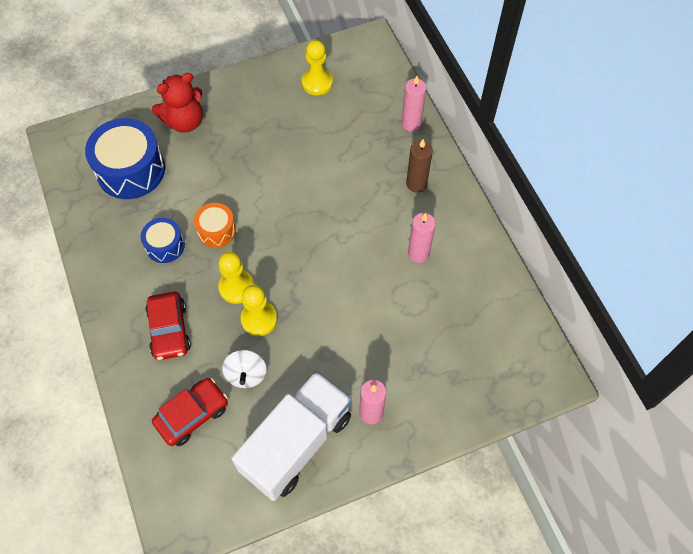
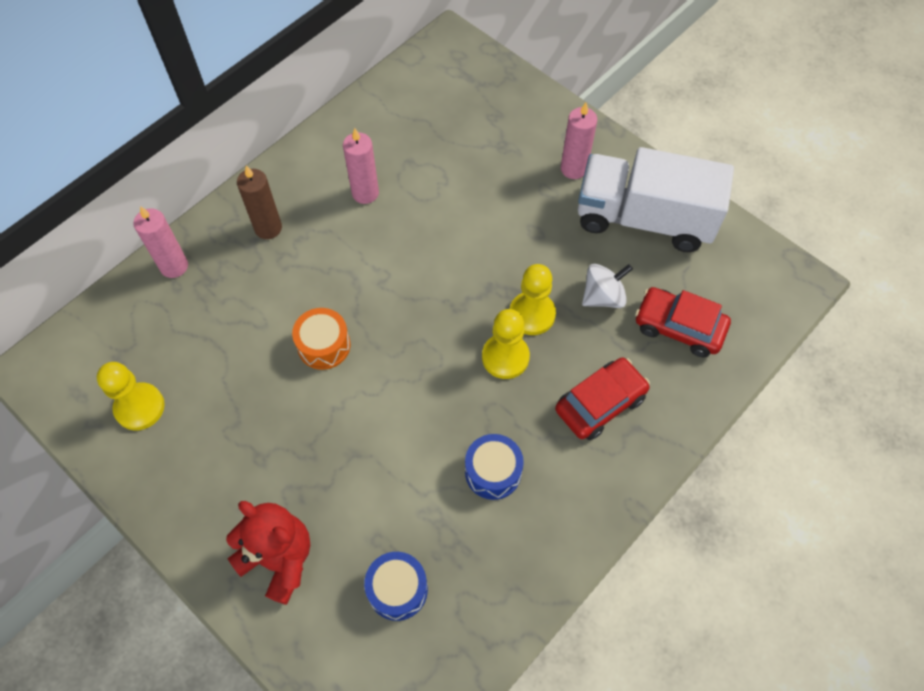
camera: 115 degrees left, 0 degrees up
blue drum [85,118,165,199] -> blue drum [364,552,428,621], size x0.54
orange drum [194,203,236,248] -> orange drum moved to [292,308,350,370]

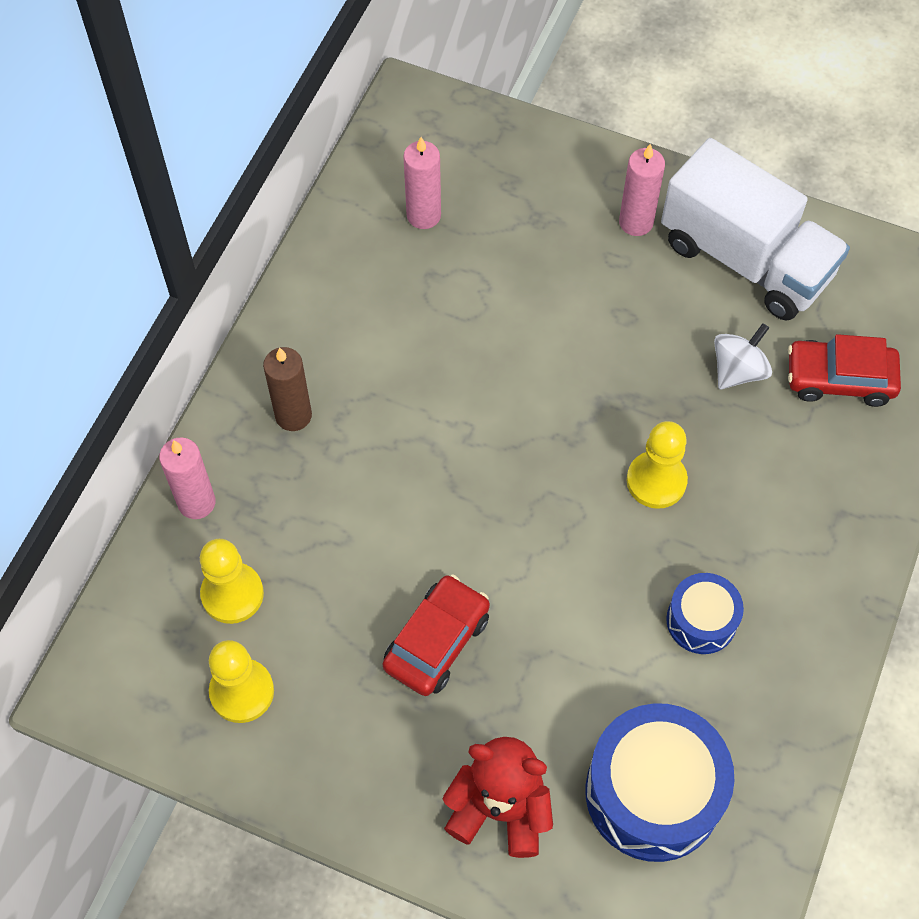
camera: 20 degrees left, 0 degrees up
orange drum [292,308,350,370] -> none
pink candle [343,128,379,204] -> pink candle moved to [403,137,441,229]
blue drum [364,552,428,621] -> blue drum [585,703,735,862], size x1.84
yellow pawn [510,264,556,335] -> yellow pawn moved to [200,539,264,624]
red car [555,357,650,440] -> red car moved to [383,574,490,696]
white truck [578,147,734,252] -> white truck turned 135 degrees counterclockwise [661,138,850,321]

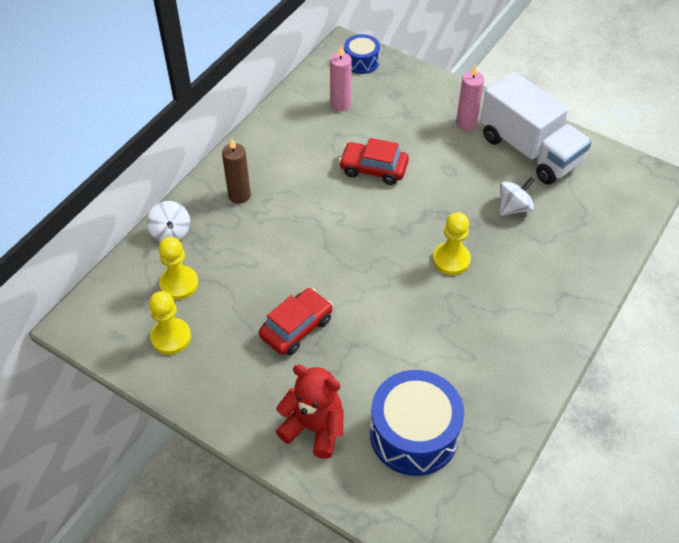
camera: 10 degrees right, 10 degrees down
pink candle [159,437,216,519] -> white spinning top [147,201,190,242]
blue drum [666,573,744,654] -> blue drum moved to [344,34,380,74]
red car [788,334,901,407] -> red car moved to [339,138,409,185]

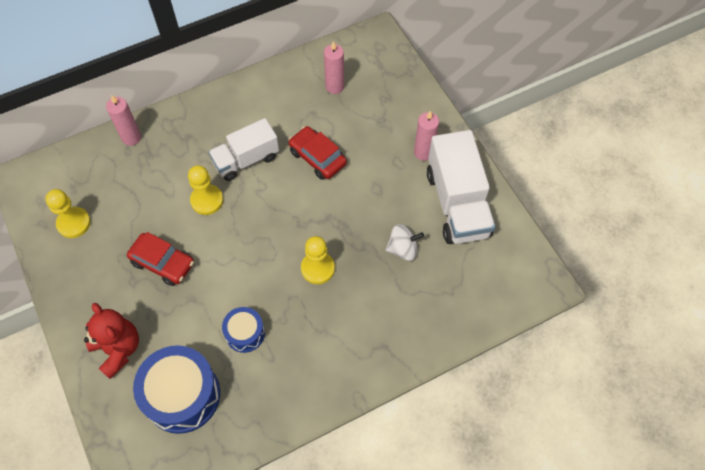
camera: 30 degrees right, 10 degrees up
white spinning top [147,201,190,242] -> pink candle [106,95,141,146]
yellow pawn [158,237,199,300] -> yellow pawn moved to [188,165,223,215]
brown candle [222,138,251,204] -> none
red car [259,288,332,355] -> red car turned 45 degrees clockwise [127,232,194,286]
blue drum [344,34,380,74] -> blue drum moved to [222,307,265,353]
none -> white truck [209,118,279,181]

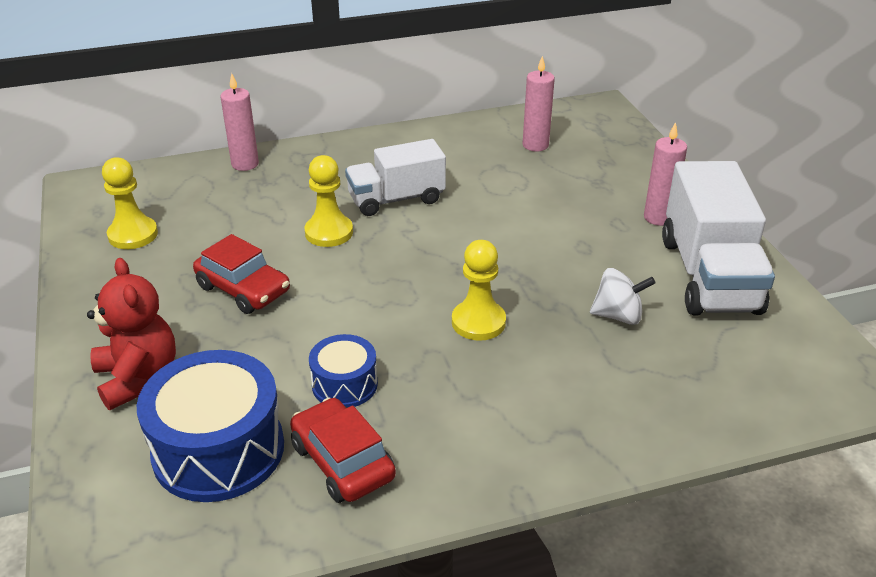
camera: 10 degrees right, 25 degrees down
red car [289,126,347,180] -> red car moved to [290,398,396,503]

